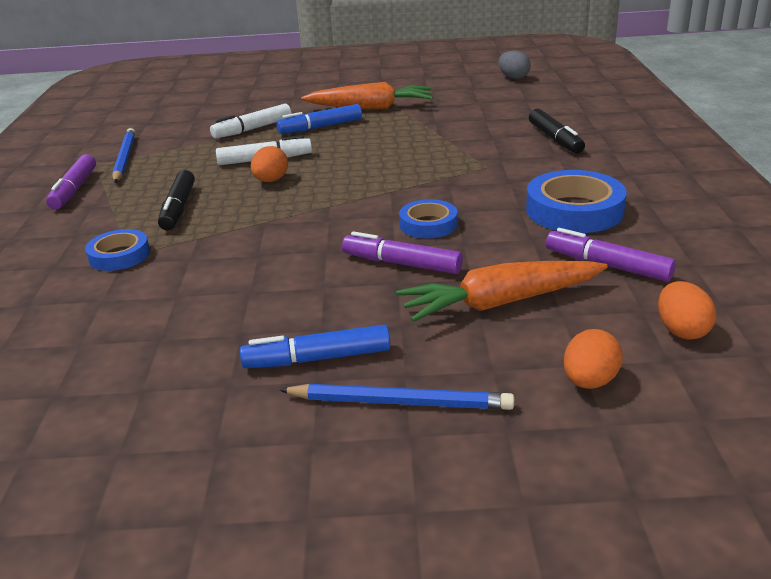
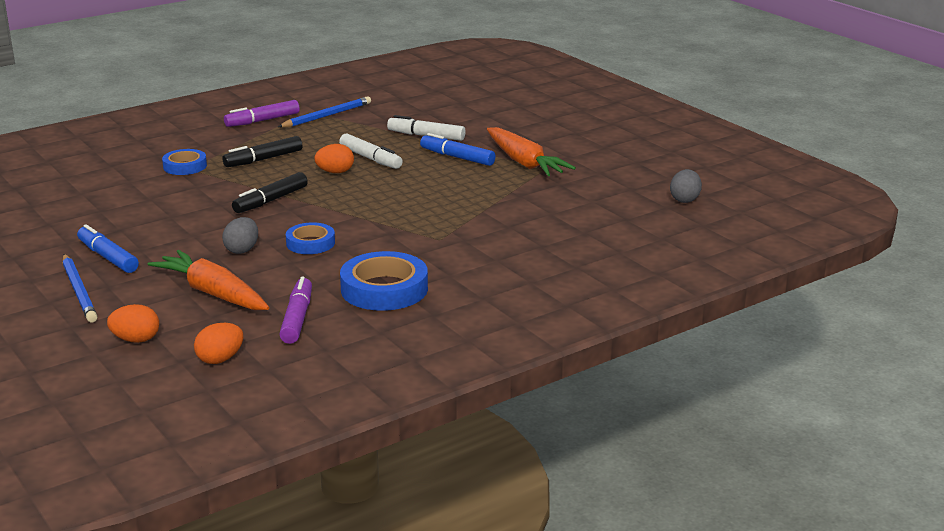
camera: 55 degrees right, 5 degrees down
purple marker [342,231,463,274] -> grey egg [222,217,258,254]
black marker [529,109,585,154] -> black marker moved to [232,172,308,213]

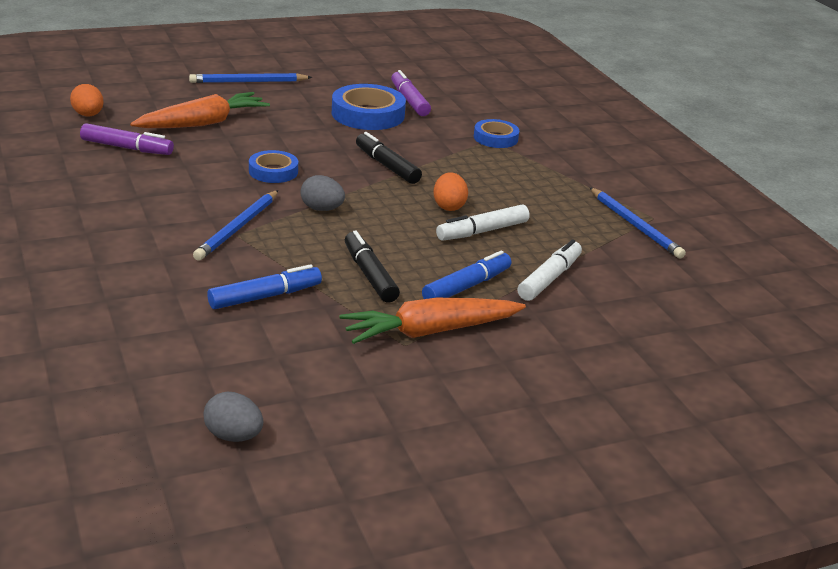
camera: 100 degrees right, 5 degrees up
blue marker [77,224,139,273] -> blue marker moved to [207,264,322,309]
orange egg [107,304,159,343] -> none
black marker [222,136,303,167] -> black marker moved to [345,230,400,303]
grey egg [222,217,258,254] -> grey egg moved to [300,175,345,211]
purple marker [224,100,300,127] -> purple marker moved to [391,70,431,116]
blue tape [340,251,428,311] -> blue tape moved to [332,84,406,130]
none -> blue pencil [193,190,279,260]

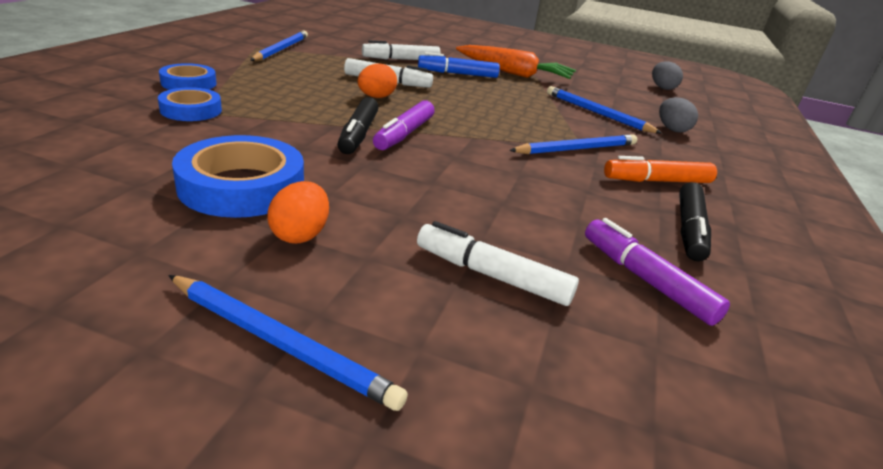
camera: 140 degrees left, 0 degrees up
orange egg [70,84,104,116] -> orange egg moved to [267,181,329,244]
orange carrot [130,92,270,128] -> white marker [417,221,579,306]
blue marker [207,264,322,309] -> blue pencil [547,86,662,133]
blue tape [249,150,298,183] -> blue tape moved to [159,63,216,90]
grey egg [300,175,345,211] -> grey egg moved to [659,97,698,132]
black marker [345,230,400,303] -> black marker moved to [679,182,711,261]
purple marker [391,70,431,116] -> purple marker moved to [373,100,435,150]
none -> orange marker [604,156,717,183]

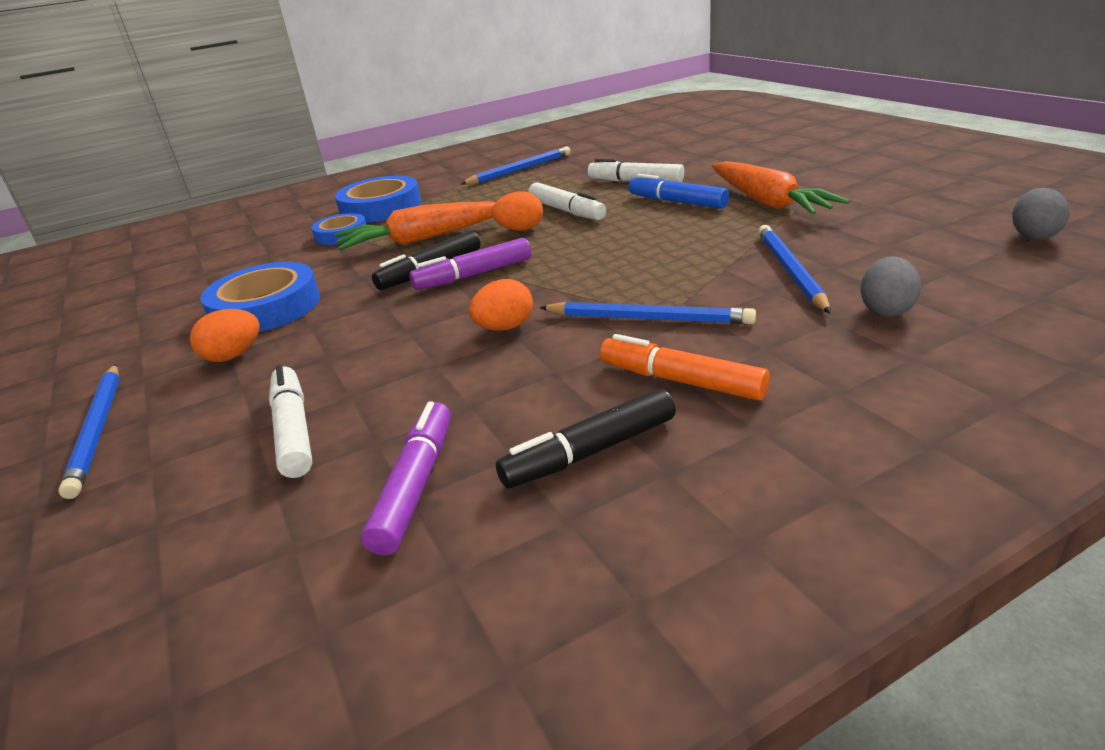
camera: 50 degrees right, 0 degrees up
blue tape [159,63,216,90] -> blue tape [335,176,421,223], size x1.67
none -> orange carrot [335,201,496,250]
none -> orange egg [469,279,533,331]

